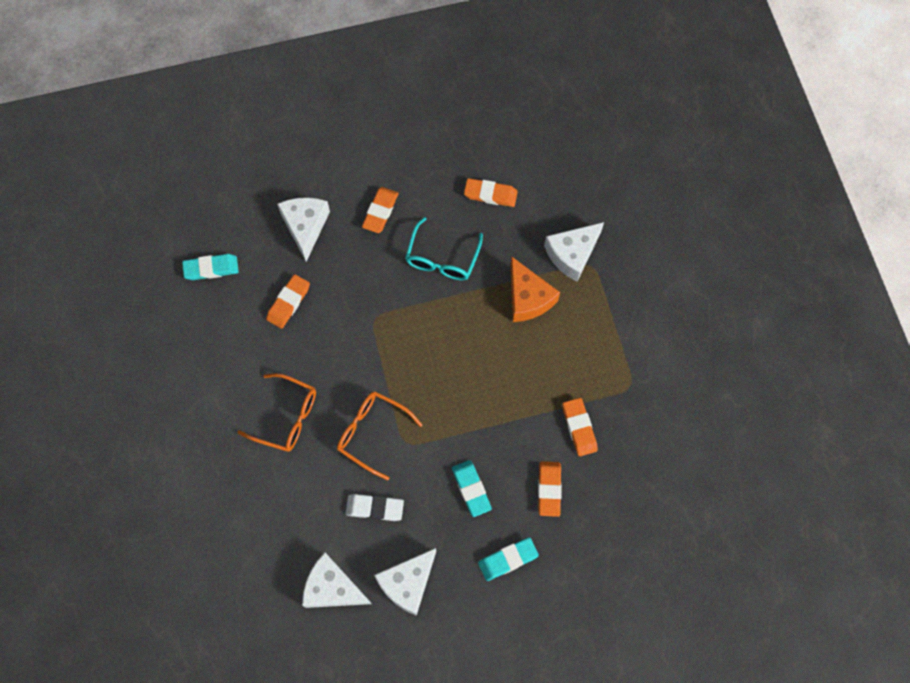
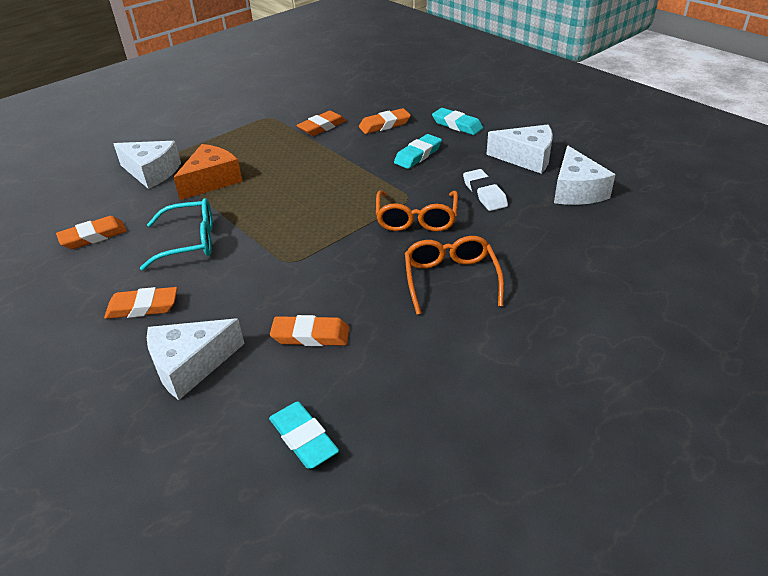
camera: 115 degrees left, 30 degrees down
orange eraser [464,178,518,207] -> orange eraser turned 75 degrees clockwise [56,216,127,249]

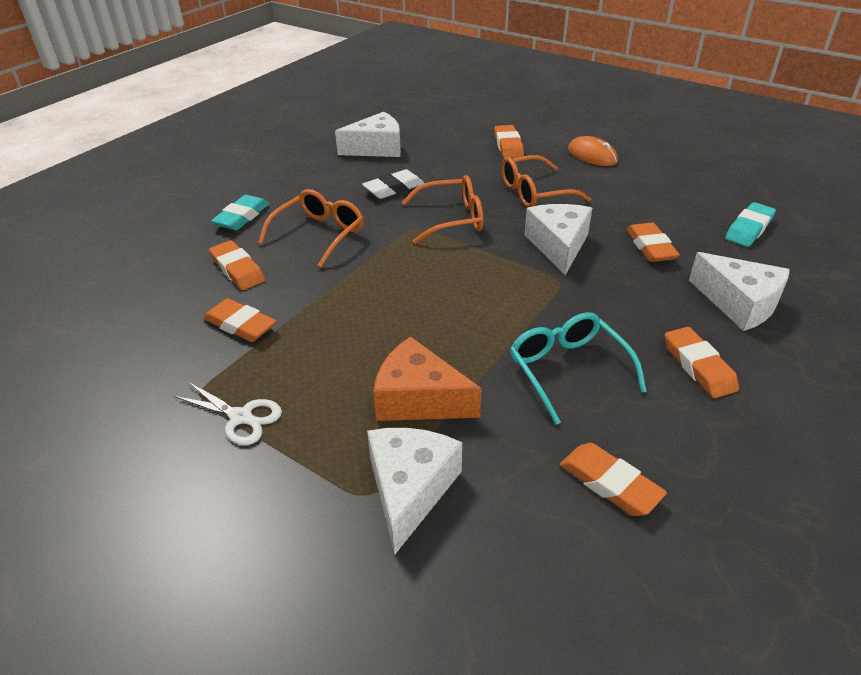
camera: 105 degrees left, 0 degrees up
turquoise eraser [394,134,442,169] -> orange glasses [258,189,364,268]
white cheese [486,125,553,174] -> white cheese moved to [524,204,592,275]
none -> white scissors [173,382,282,445]
none -> orange eraser [494,125,524,158]
none -> orange mouse [568,136,618,166]

